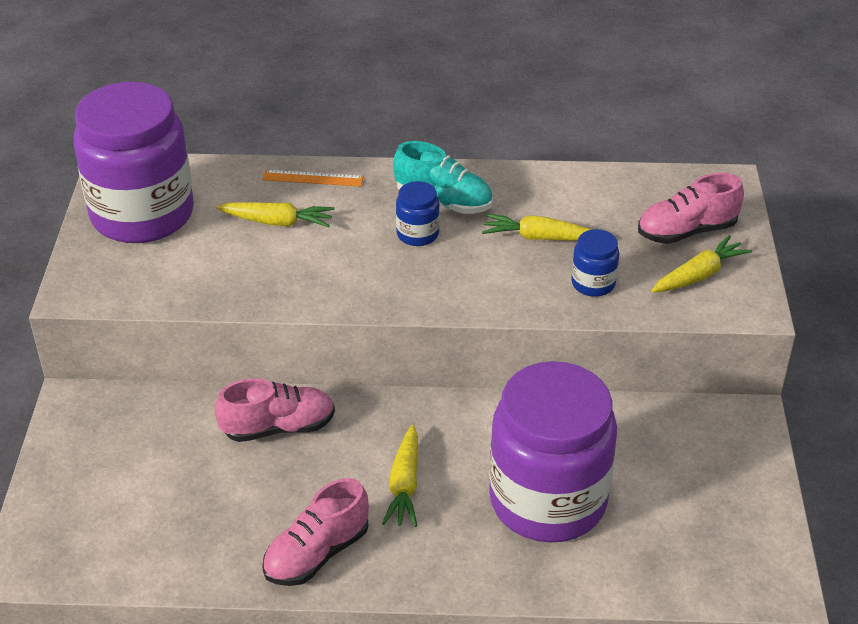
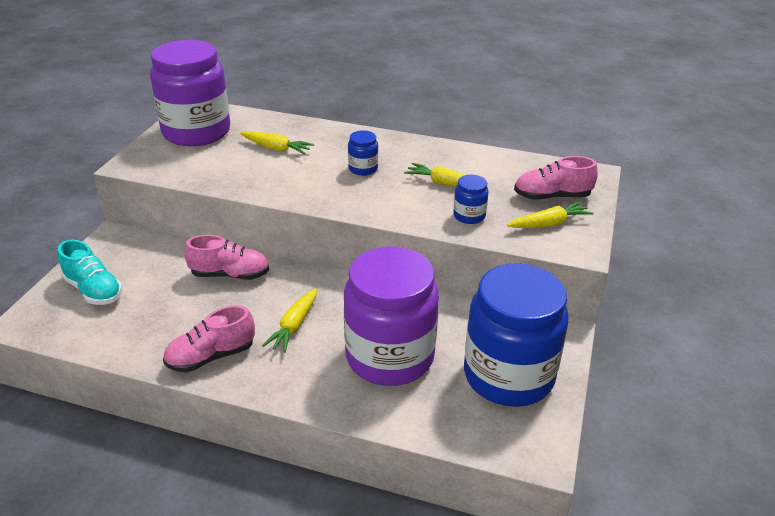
camera: 15 degrees right, 5 degrees down
orange ruler [262,170,364,187] -> none
turquoise shoe [393,141,493,214] -> turquoise shoe moved to [58,240,122,305]
none -> blue jar [464,263,569,407]

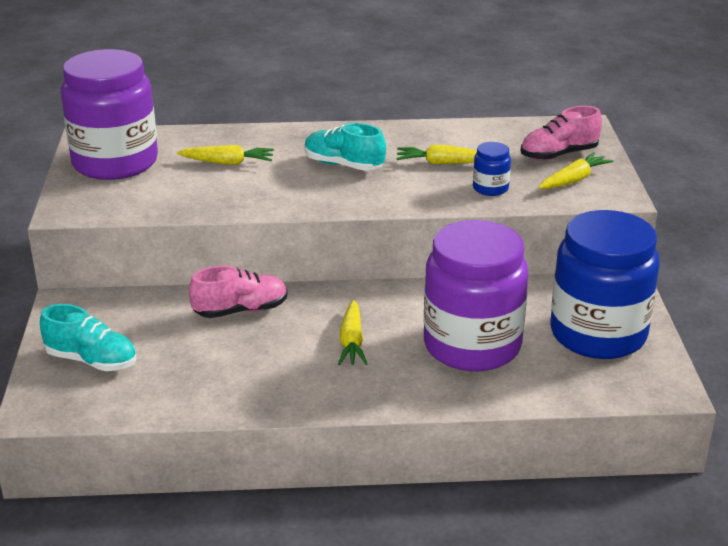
camera: 20 degrees left, 5 degrees down
pink shoe [163,305,255,372] -> none
blue jar [348,130,378,176] -> turquoise shoe [305,123,386,171]

